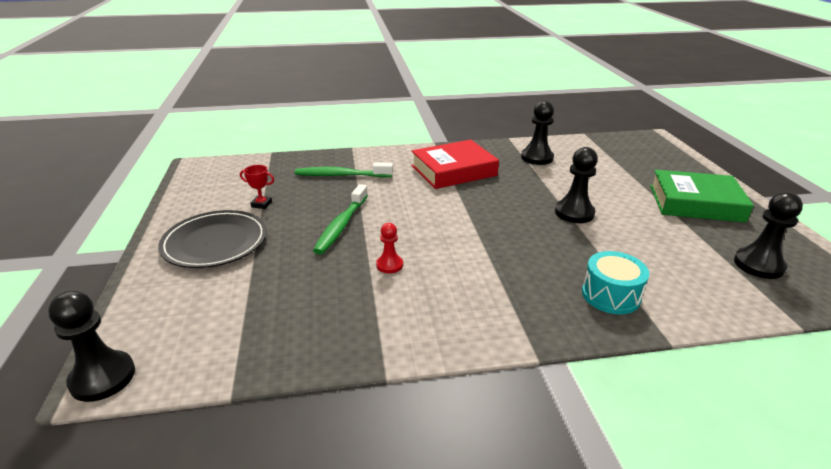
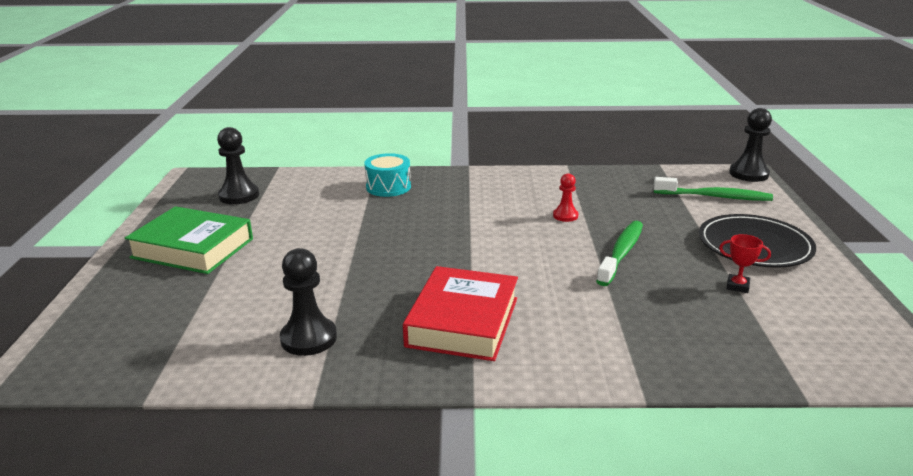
camera: 170 degrees left, 5 degrees down
green toothbrush [295,162,393,178] -> green toothbrush moved to [653,177,773,201]
red book [411,140,499,189] -> red book turned 60 degrees counterclockwise [403,266,518,361]
black pawn [555,147,598,223] -> none

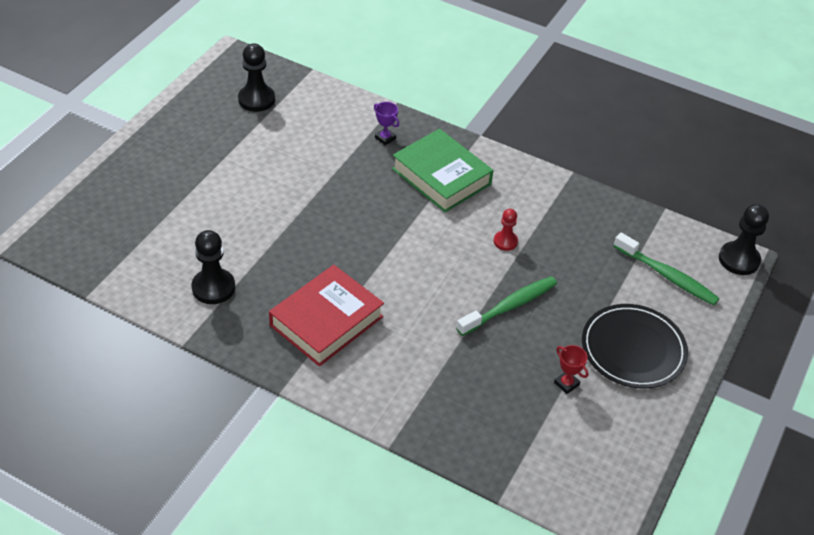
camera: 25 degrees right, 20 degrees up
green book [125,206,253,274] -> green book moved to [392,129,493,212]
turquoise drum [364,153,411,197] -> purple trophy [374,102,399,145]

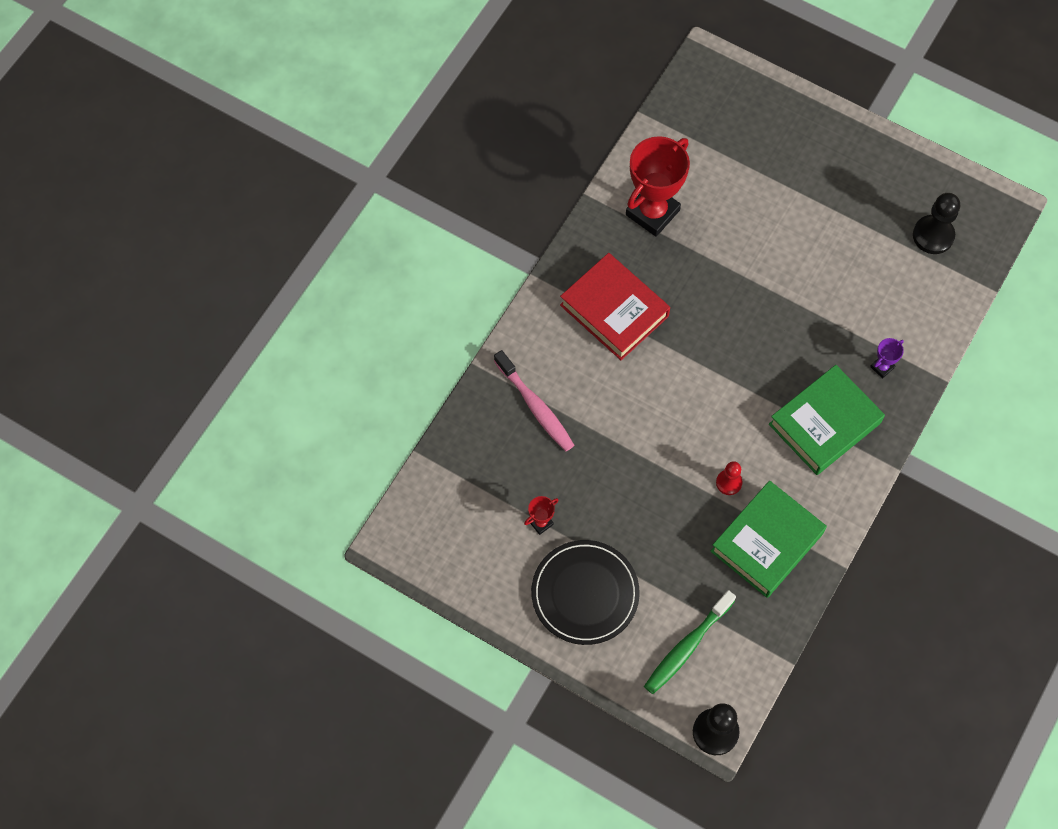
camera: 95 degrees right, 20 degrees up
black pawn [192,230,235,304] -> red trophy [626,136,690,237]
green toothbrush [456,276,557,336] -> none
none -> pink toothbrush [494,350,574,452]
none -> green book [710,480,827,598]

